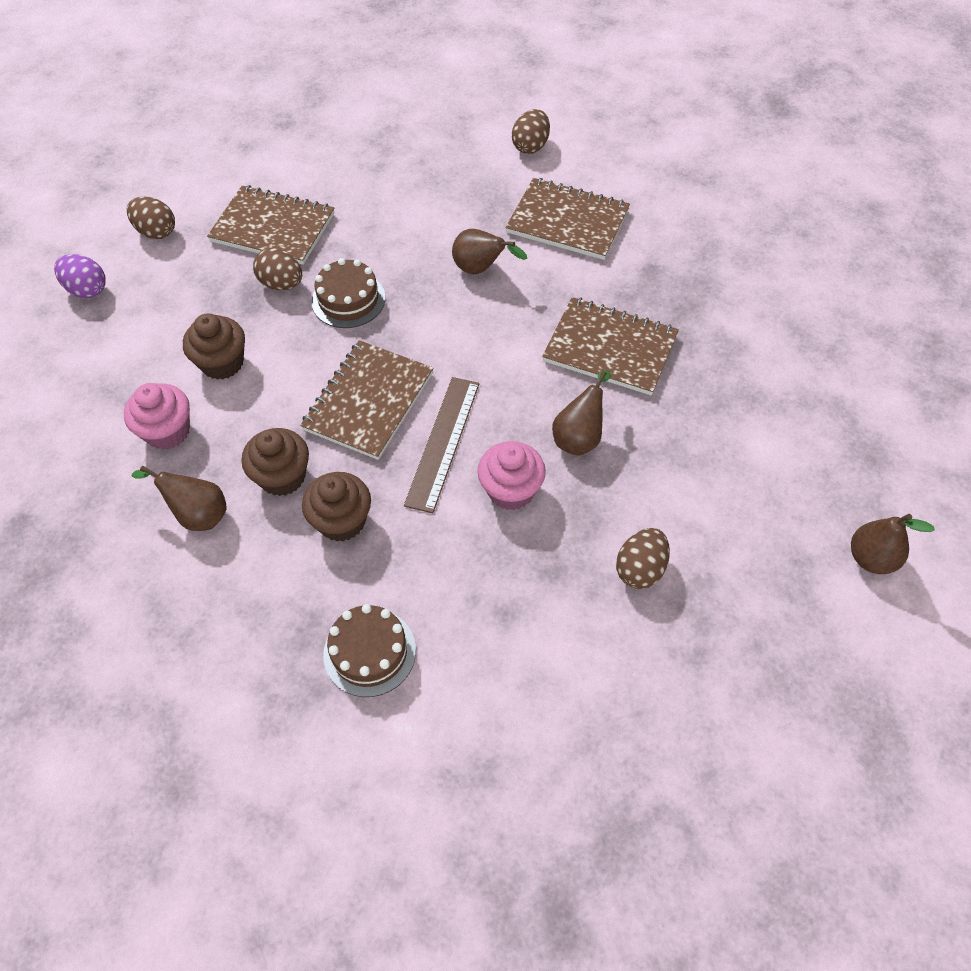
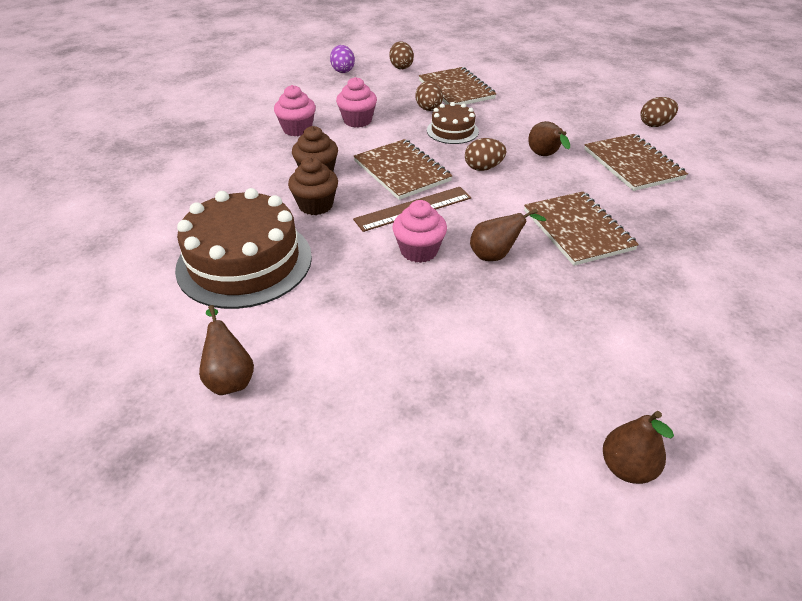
camera: 45 degrees right, 15 degrees down
brown pear [132,466,227,531] -> brown pear moved to [199,305,254,395]
brown cupcake [183,313,245,380] -> pink cupcake [336,77,377,128]
brown notebook [300,340,434,460] -> brown notebook turned 75 degrees clockwise [354,139,453,200]
brown cake [323,604,416,697] -> brown cake [175,188,312,309], size x1.93
brown egg [616,528,670,589] -> brown egg moved to [465,138,506,171]

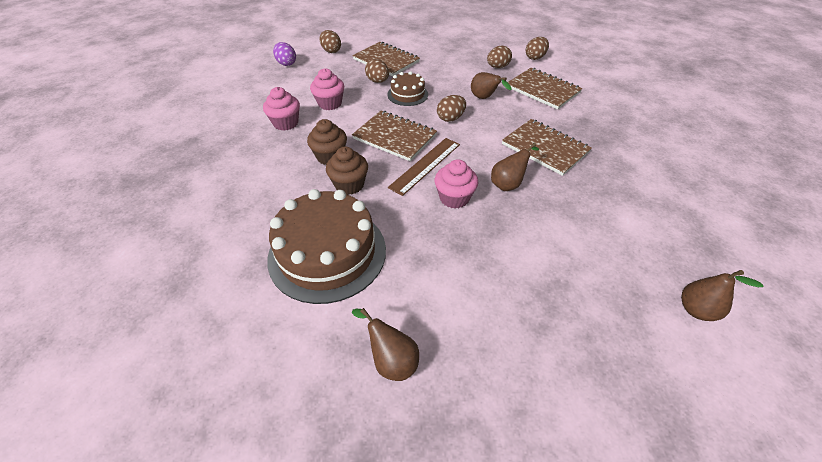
camera: 25 degrees left, 5 degrees up
none -> brown egg [487,46,512,68]

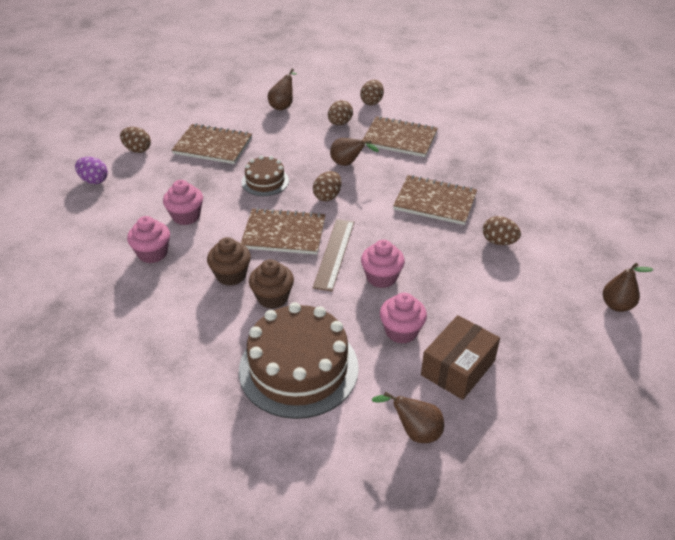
camera: 25 degrees left, 5 degrees down
brown egg [365,59,389,83] -> brown egg moved to [483,216,521,245]
brown pear [491,142,539,191] -> brown pear moved to [268,69,297,111]
none -> pink cupcake [380,293,427,344]
none -> brown box [421,315,500,400]

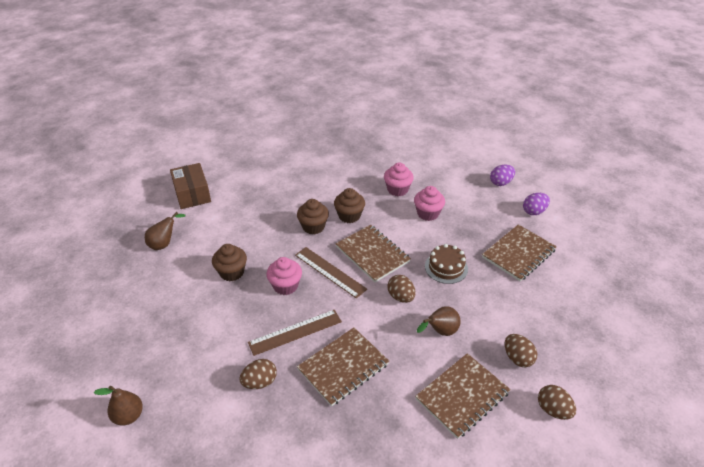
camera: 120 degrees right, 0 degrees up
brown egg [120,127,151,153] -> purple egg [523,193,550,215]
brown cake [239,302,359,419] -> none
brown notebook [241,208,325,255] -> brown notebook turned 75 degrees counterclockwise [336,225,411,282]
brown pear [268,69,297,111] -> none
pink cupcake [380,293,427,344] -> brown cupcake [212,244,247,281]
brown box [421,315,500,400] -> brown box moved to [170,163,211,209]
none -> brown ruler [248,310,342,356]

